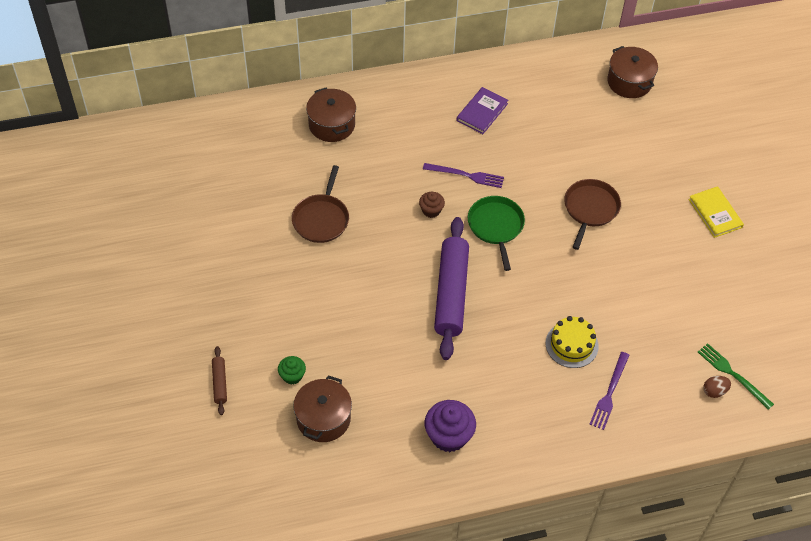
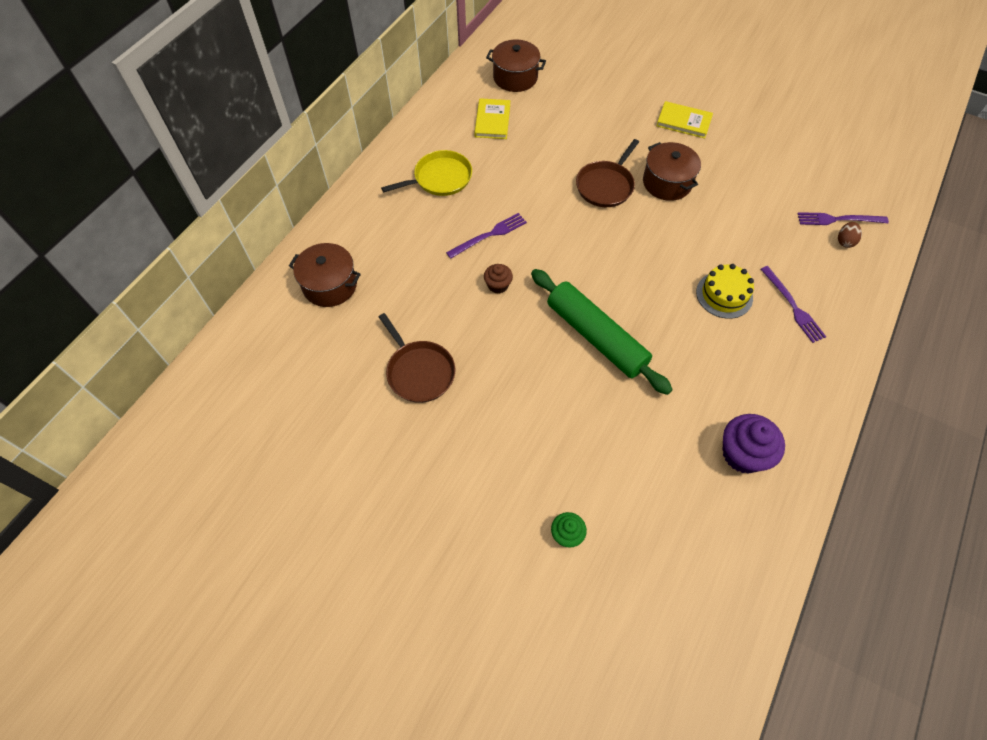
camera: 45 degrees left, 5 degrees up
brown rolling pin [212,346,227,415] -> none
brown pot [293,375,352,442] -> brown pot moved to [643,142,701,201]
purple rolling pin [434,217,469,360] -> green rolling pin [531,269,673,395]
purple book [457,87,509,134] -> yellow pan [381,150,472,196]
green pan [468,196,525,271] -> none
brown pan [564,179,621,250] -> brown pan turned 120 degrees counterclockwise [576,139,639,207]
green fork [698,343,774,410] -> purple fork [797,212,889,225]
none -> yellow book [475,98,510,139]

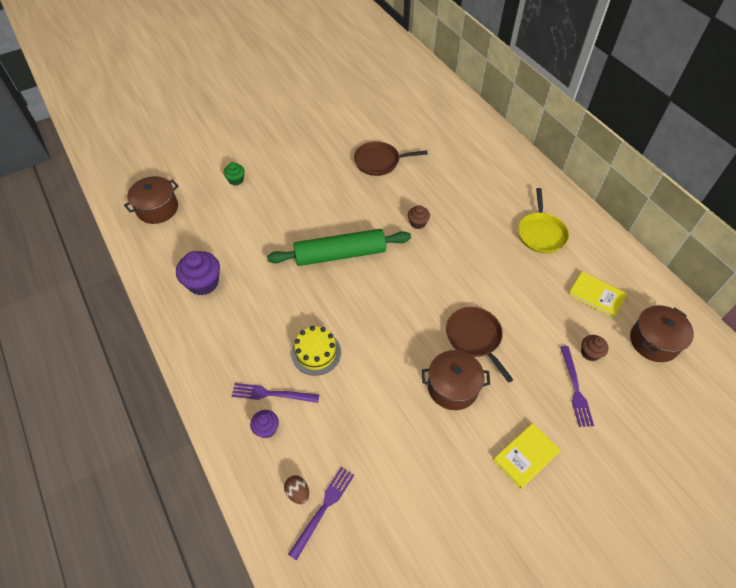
camera: 120 degrees right, 5 degrees down
brown pot [289,243,361,307] -> brown pot moved to [124,176,178,224]
purple fork [446,213,527,259] -> purple fork moved to [560,346,594,427]
none -> purple cupcake [250,410,279,438]
none -> brown cupcake [581,335,609,361]

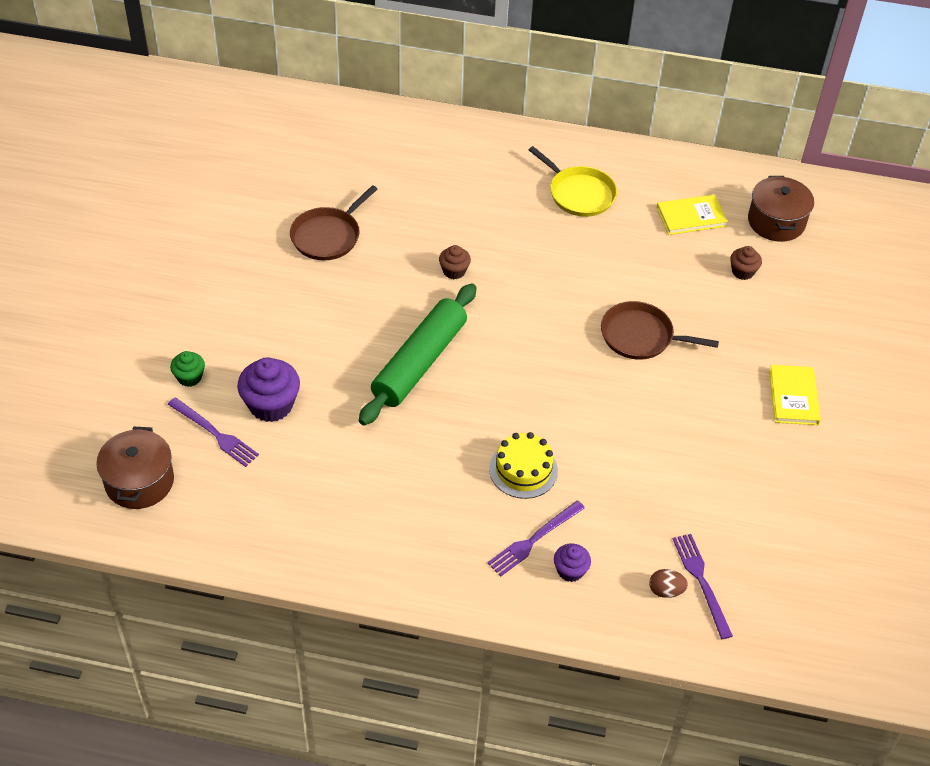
camera: 50 degrees left, 5 degrees down
purple cupcake [176,251,220,295] -> purple cupcake moved to [237,357,300,422]
brown pot [422,350,490,410] -> none
purple fork [560,346,594,427] -> purple fork moved to [168,398,259,467]

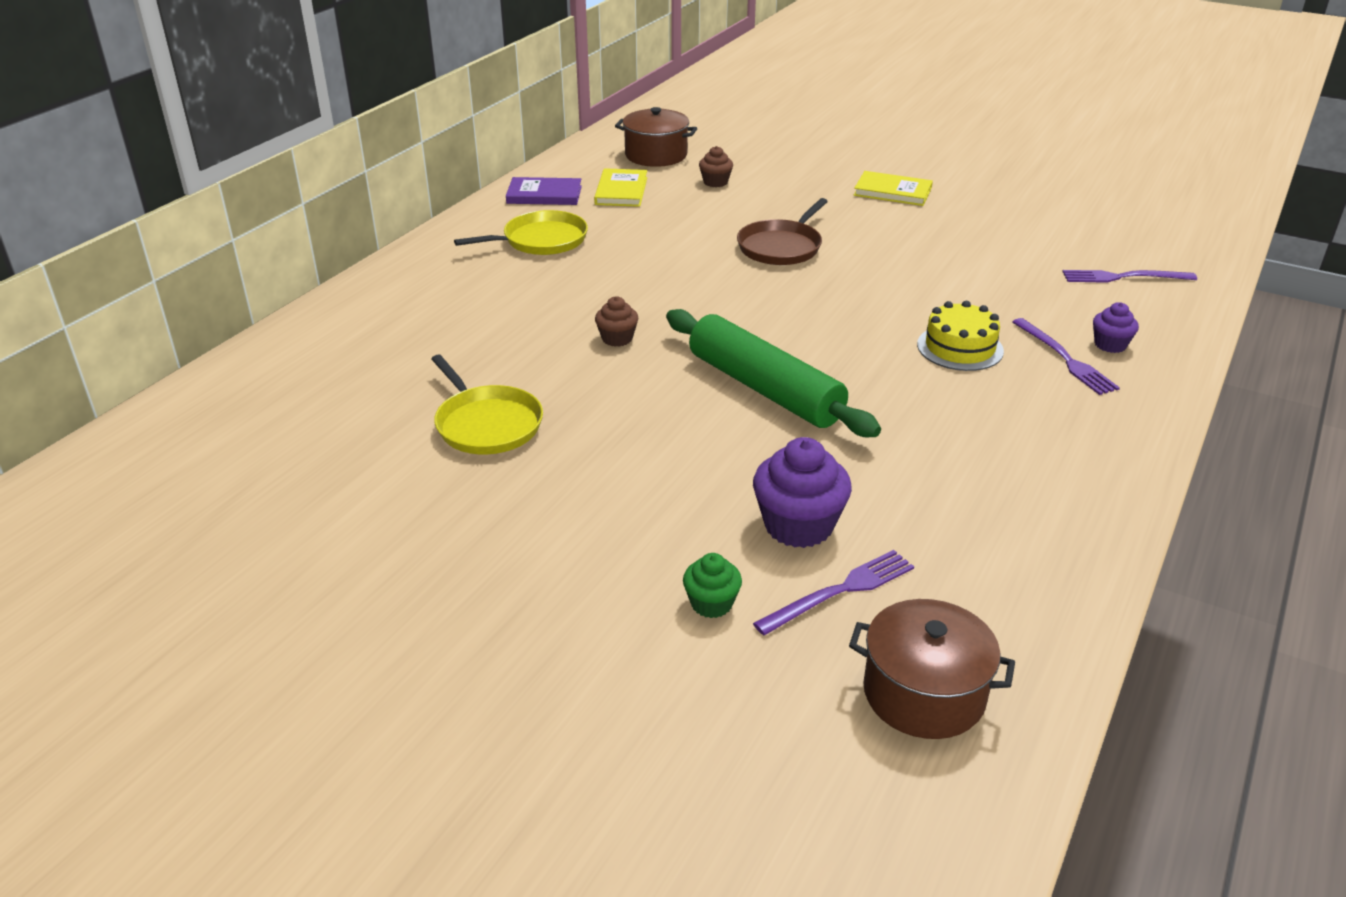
camera: 70 degrees left, 15 degrees down
brown pan [290,185,377,260] -> yellow pan [431,355,543,454]
brown egg [649,569,688,598] -> none
none -> purple book [506,177,582,205]

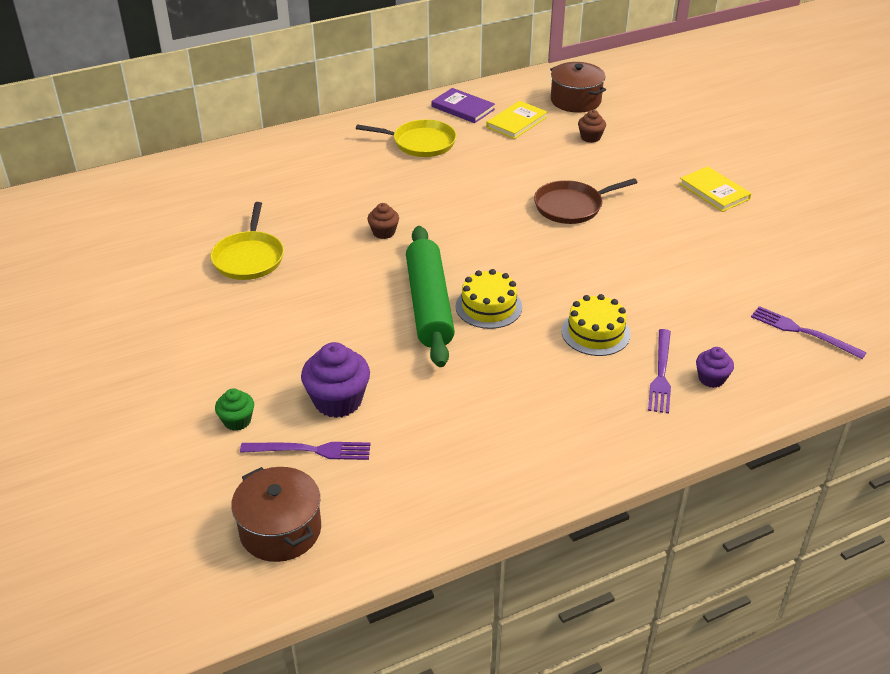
camera: 35 degrees right, 5 degrees up
none -> yellow cake [456,269,522,329]

